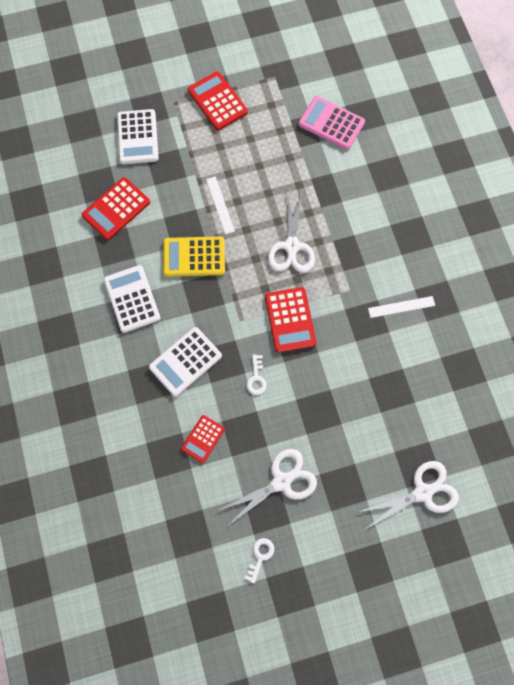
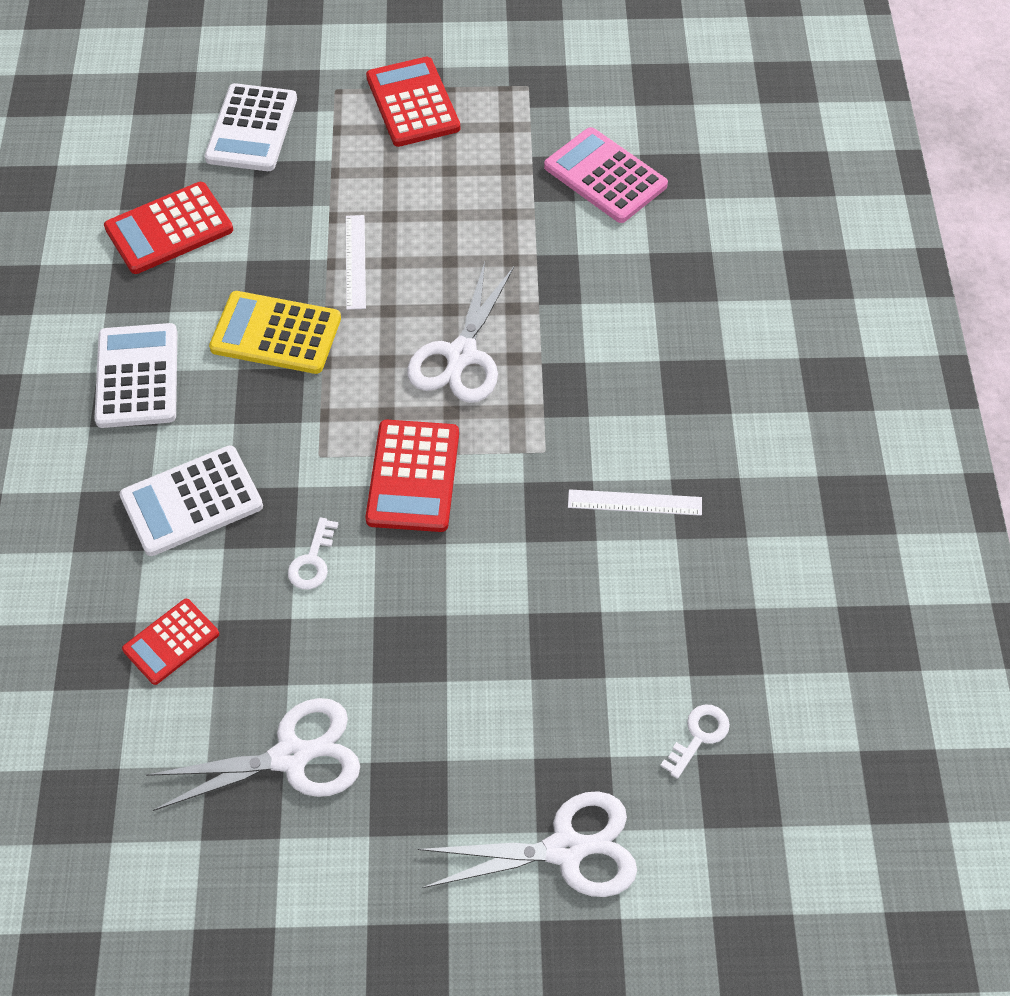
camera: 15 degrees right, 15 degrees down
white key [245,538,274,583] -> white key moved to [660,704,730,779]

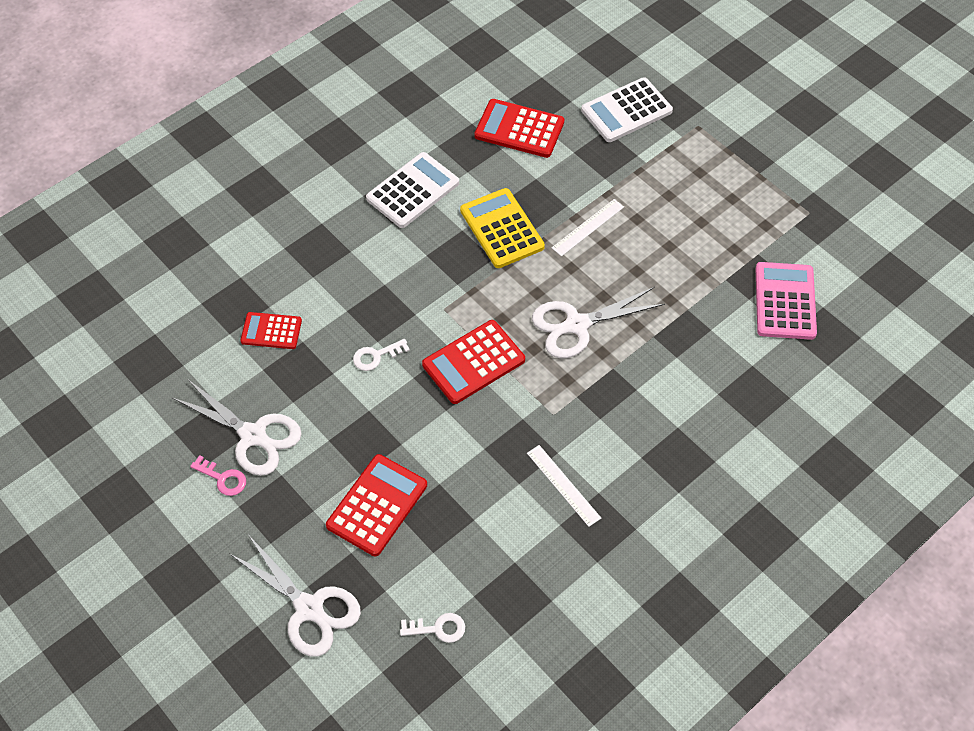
camera: 50 degrees right, 0 degrees up
white calculator [120,445,263,556] -> none
red calculator [366,57,460,147] -> red calculator moved to [326,454,427,557]
none -> pink key [190,455,246,496]

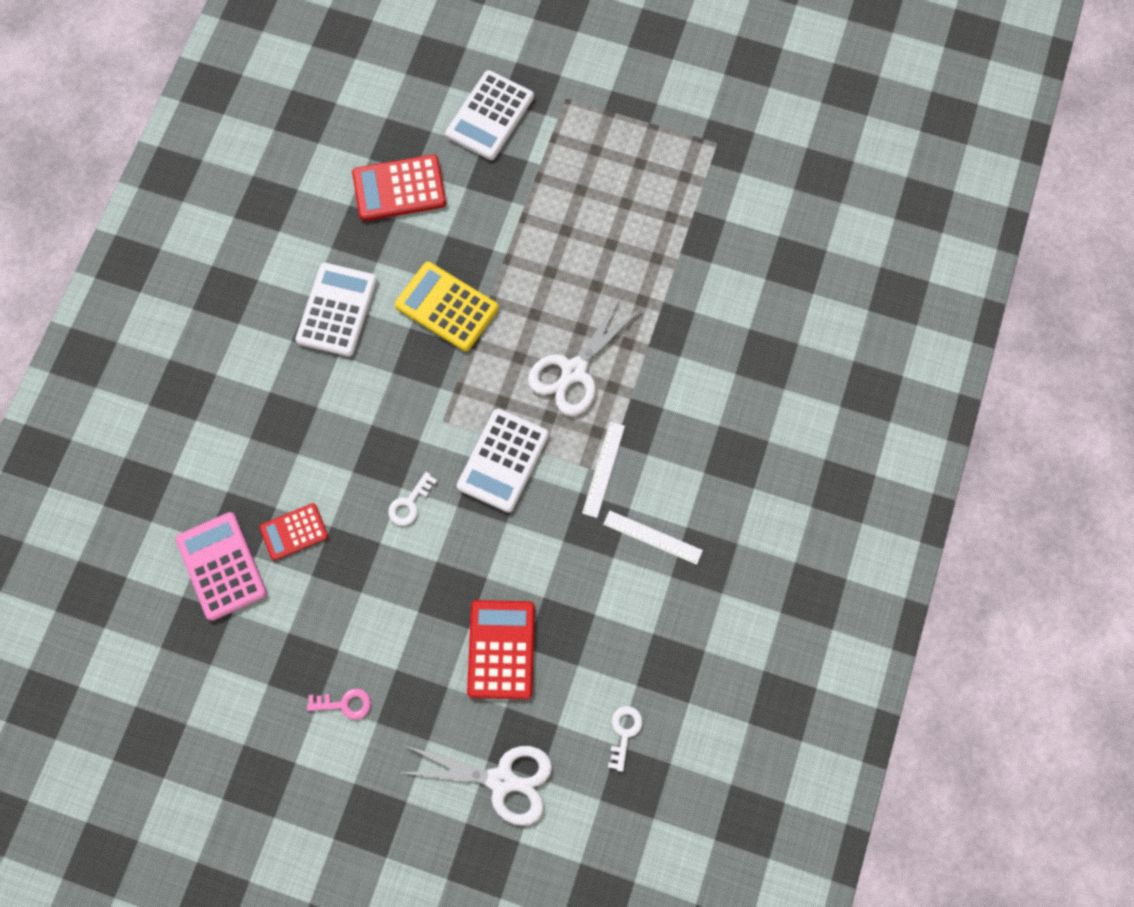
camera: 30 degrees left, 15 degrees up
white scissors [172,379,302,476] -> none
white key [400,613,465,643] -> white key turned 45 degrees counterclockwise [608,706,643,772]
red calculator [422,320,525,404] -> white calculator [457,409,549,512]
white ruler [552,199,624,256] -> white ruler moved to [582,422,625,518]
pink calculator [756,262,817,340] -> pink calculator moved to [176,512,267,621]

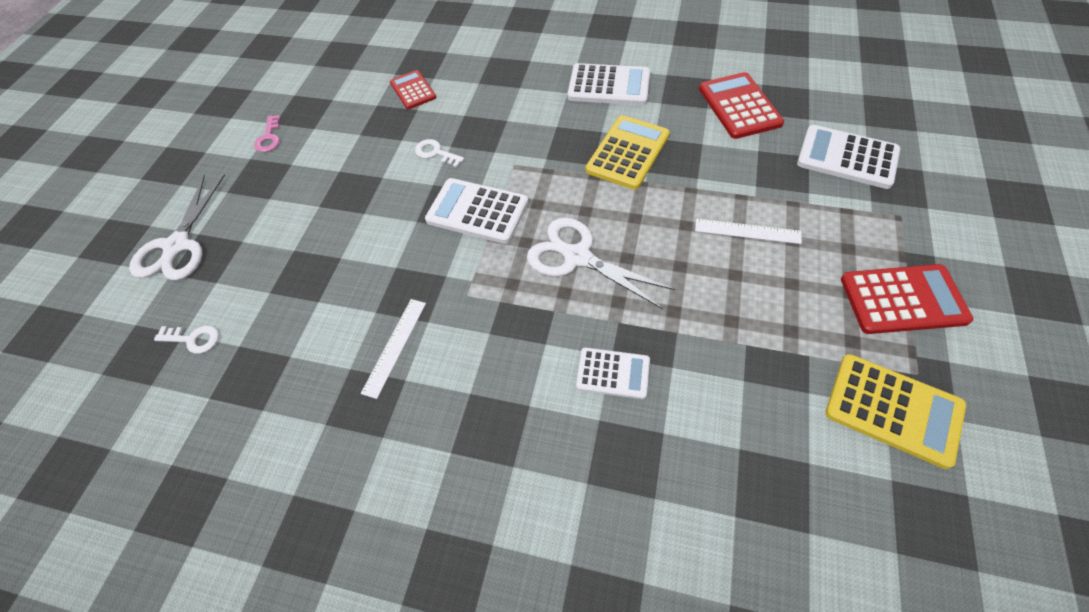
camera: 90 degrees right, 15 degrees down
pink calculator [176,512,267,621] -> none
red calculator [467,600,535,700] -> red calculator moved to [841,264,973,334]
white ruler [582,422,625,518] -> white ruler moved to [695,219,802,244]
none -> white calculator [576,348,650,399]
none -> yellow calculator [825,354,966,469]

